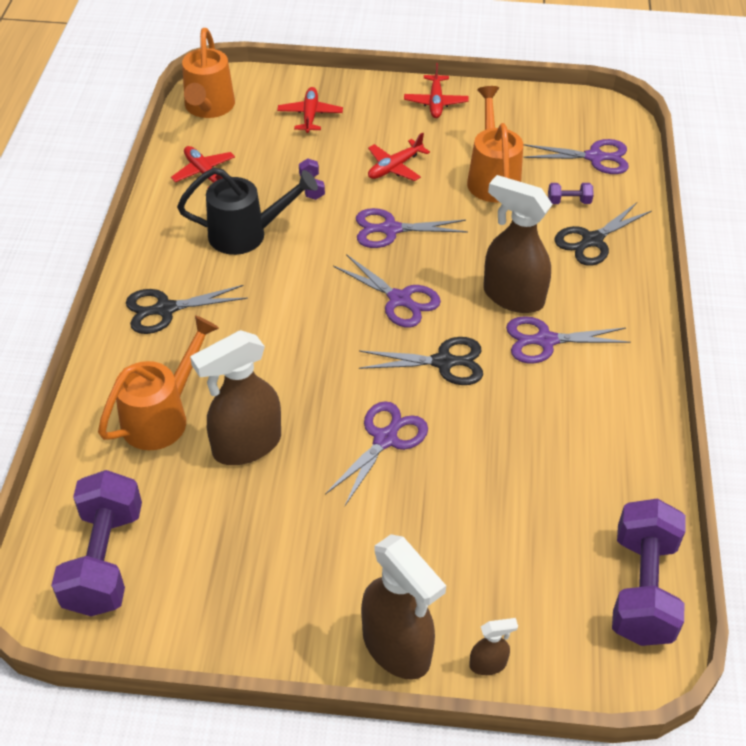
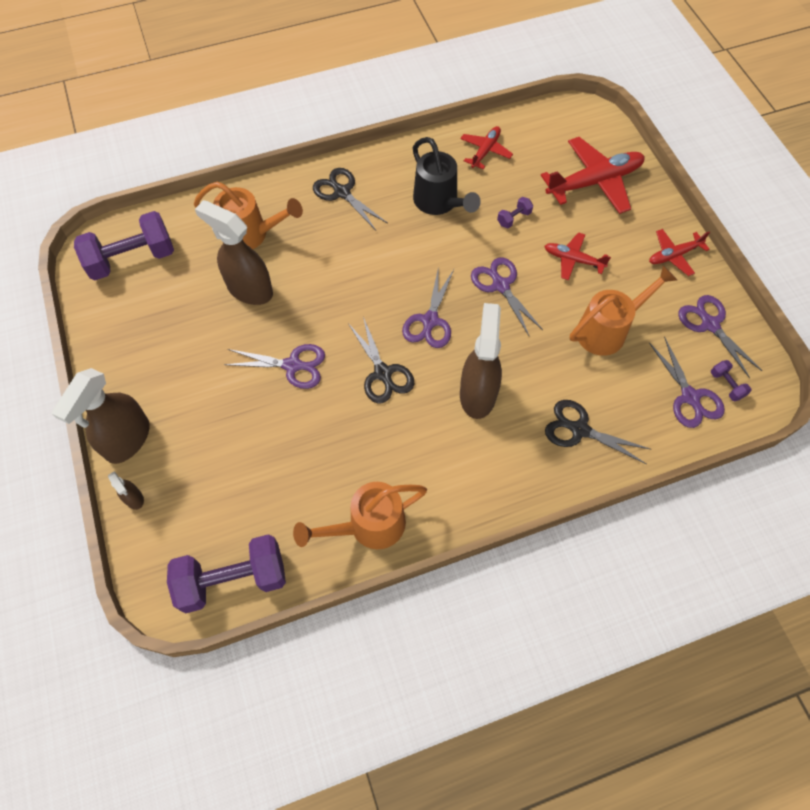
camera: 65 degrees right, 15 degrees up
orange watering can [182,28,235,118] -> orange watering can moved to [293,482,427,549]
red plane [277,87,343,133] -> red plane [541,137,645,214], size x1.81
purple scissors [506,316,631,363] -> purple scissors moved to [678,295,762,378]
purple dumbbell [548,183,594,204] -> purple dumbbell moved to [711,360,751,401]

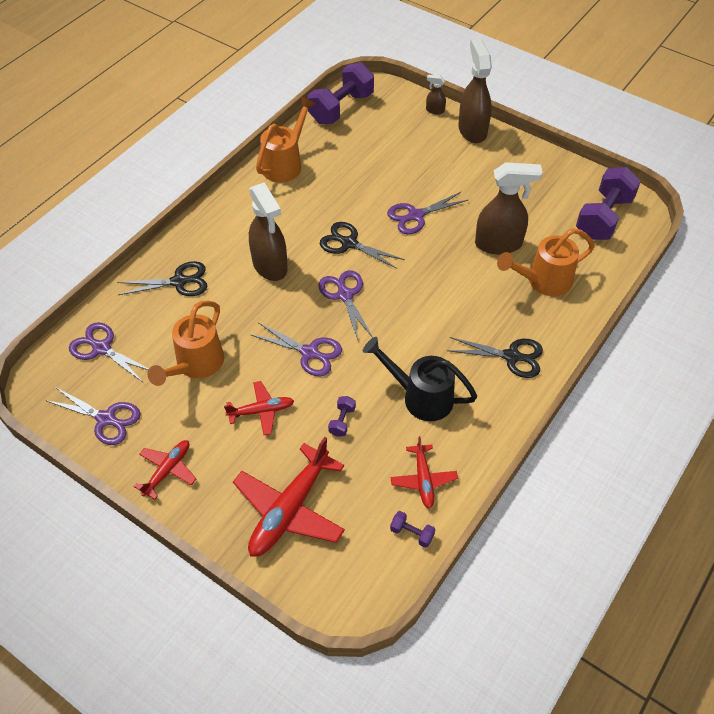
camera: 145 degrees right, 10 degrees down
purple dumbbell [711,360,751,401] -> purple dumbbell moved to [390,511,435,548]

